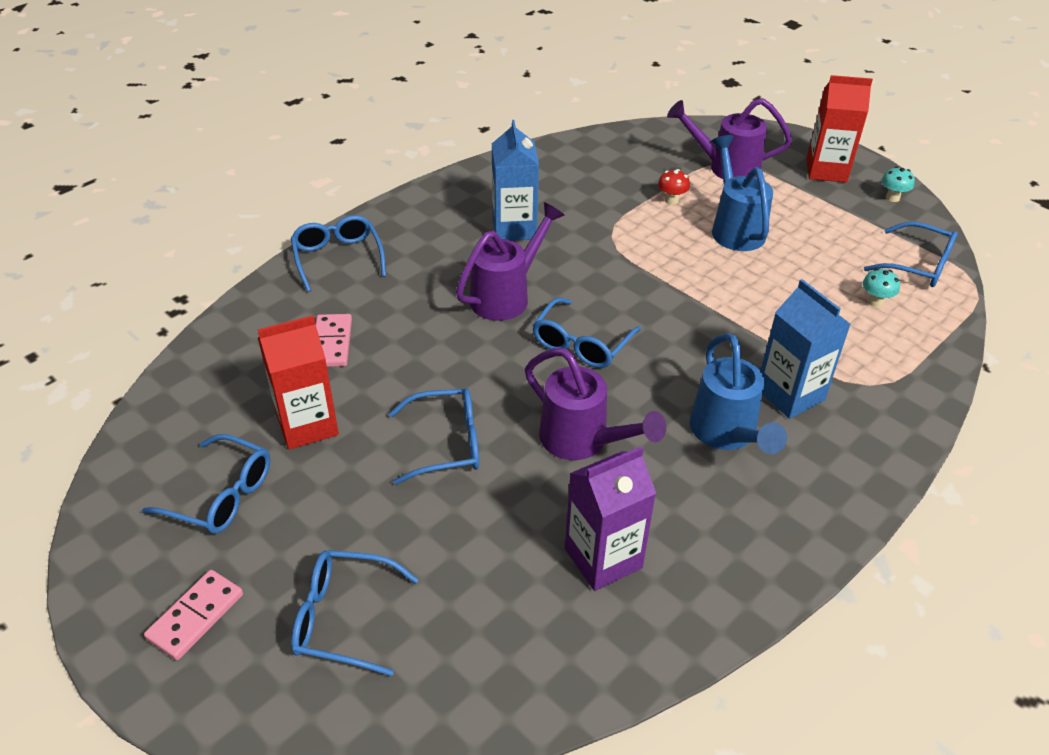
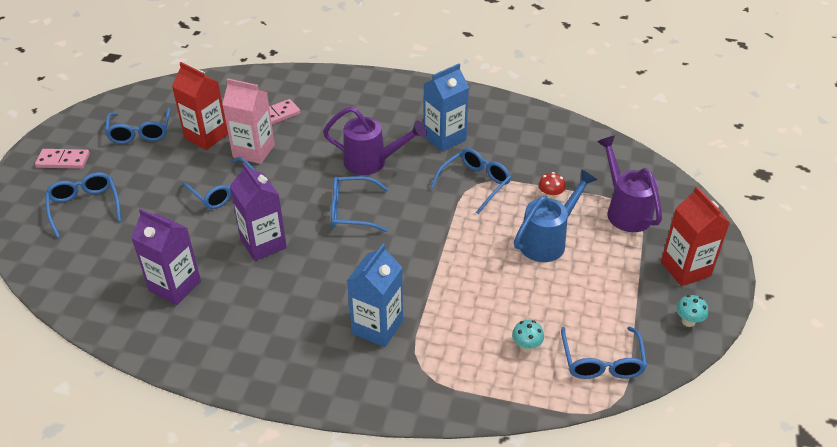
camera: 60 degrees right, 0 degrees up
blue glasses [291,215,386,292] -> blue glasses moved to [431,148,511,214]
purple watering can [525,348,666,460] -> purple carton [230,163,287,261]
blue watering can [690,333,787,454] -> none
none -> pink carton [222,78,275,164]

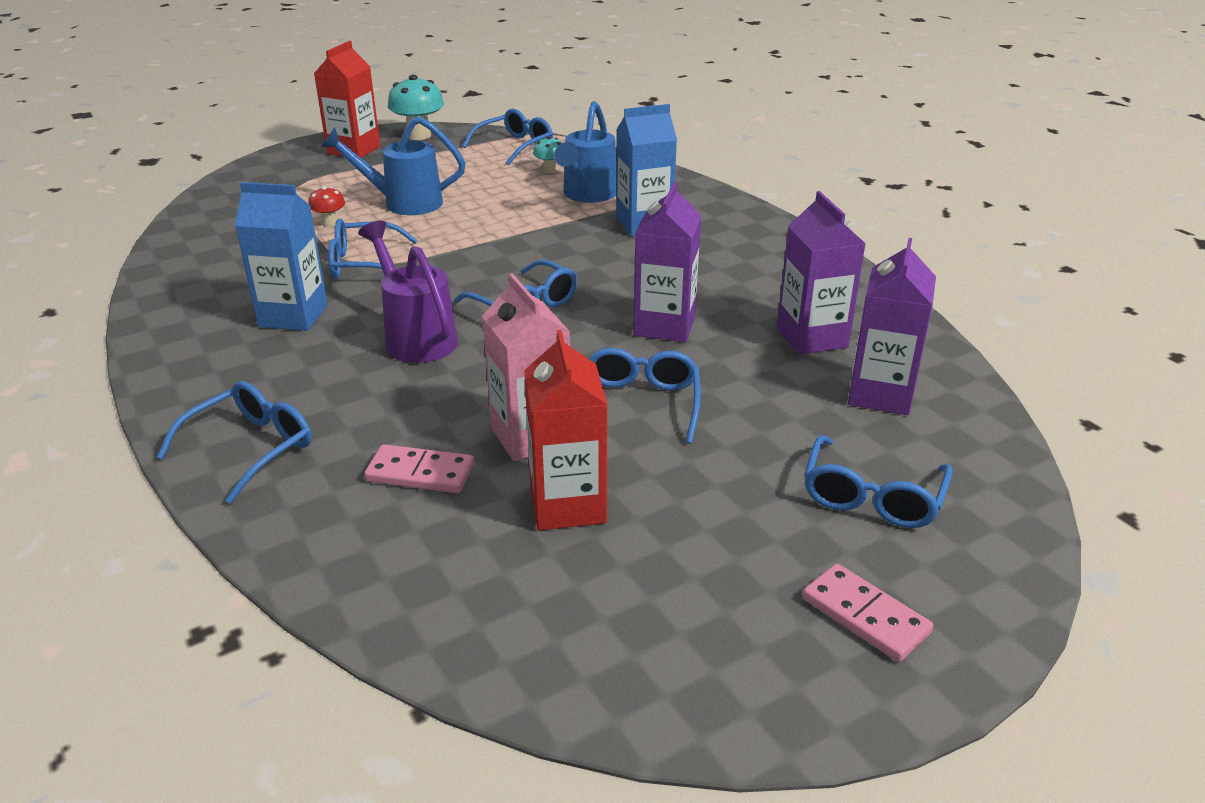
camera: 135 degrees left, 10 degrees down
blue glasses [105,108,171,144] -> blue glasses moved to [157,381,312,504]
purple watering can [597,136,662,232] -> none
turquoise mushroom [676,295,708,327] -> turquoise mushroom [388,75,444,140], size x1.84
none -> blue watering can [554,101,617,203]
none -> purple carton [848,238,936,415]

